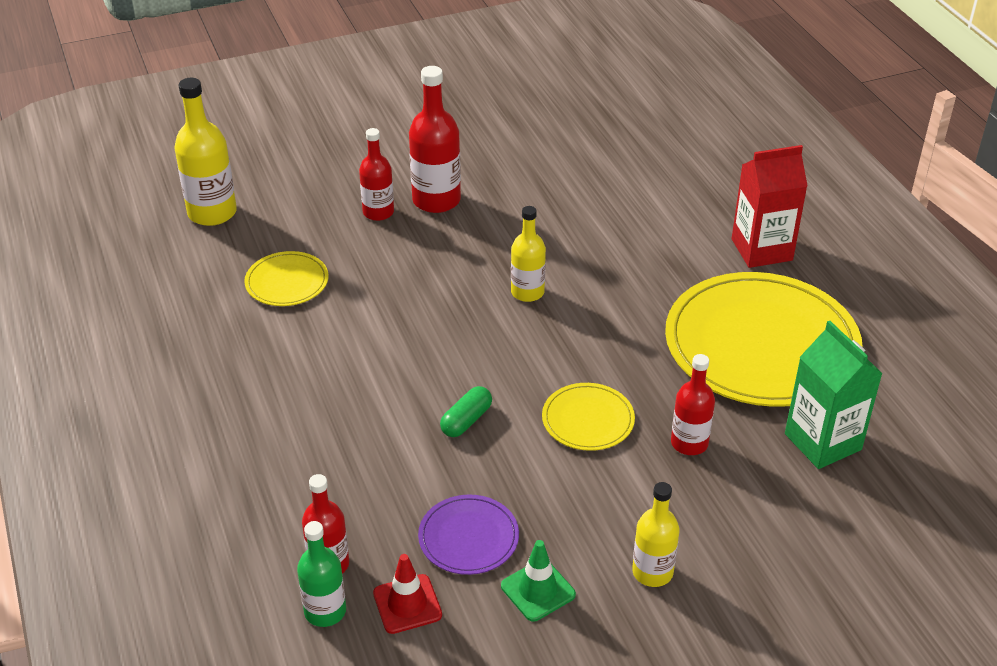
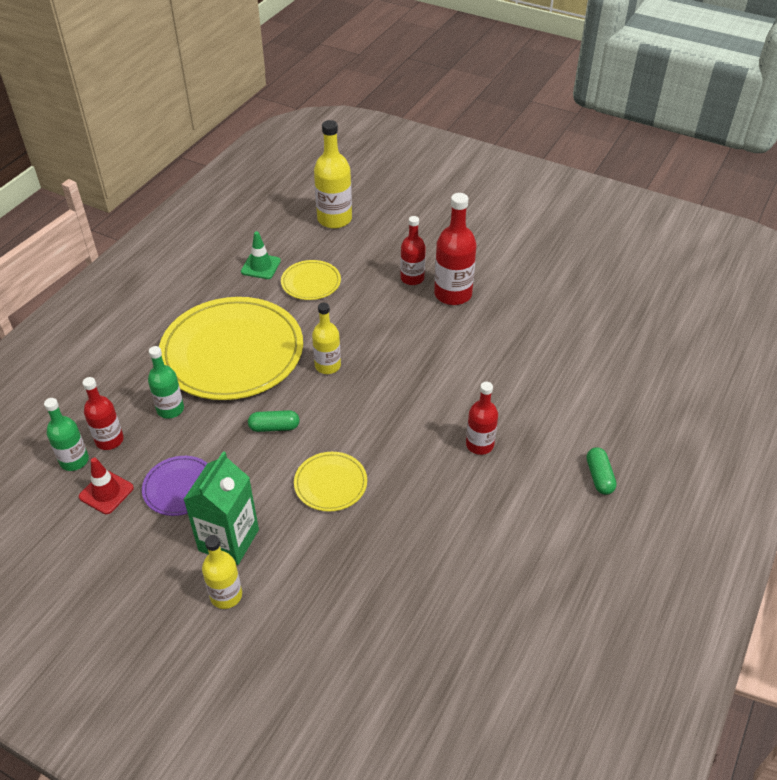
camera: 50 degrees right, 5 degrees up
green traffic cone [501,540,576,622] -> green traffic cone moved to [241,231,281,279]
yellow bottle [511,206,546,302] -> yellow bottle moved to [312,303,341,374]
yellow plate [665,272,863,407] -> yellow plate moved to [159,297,303,400]
red bottle [671,354,715,455] -> red bottle moved to [466,382,498,455]
red carton [732,145,808,268] -> green capsule [586,447,616,495]
green carton [785,321,883,469] -> green carton moved to [183,451,259,565]
none -> green bottle [148,346,184,419]

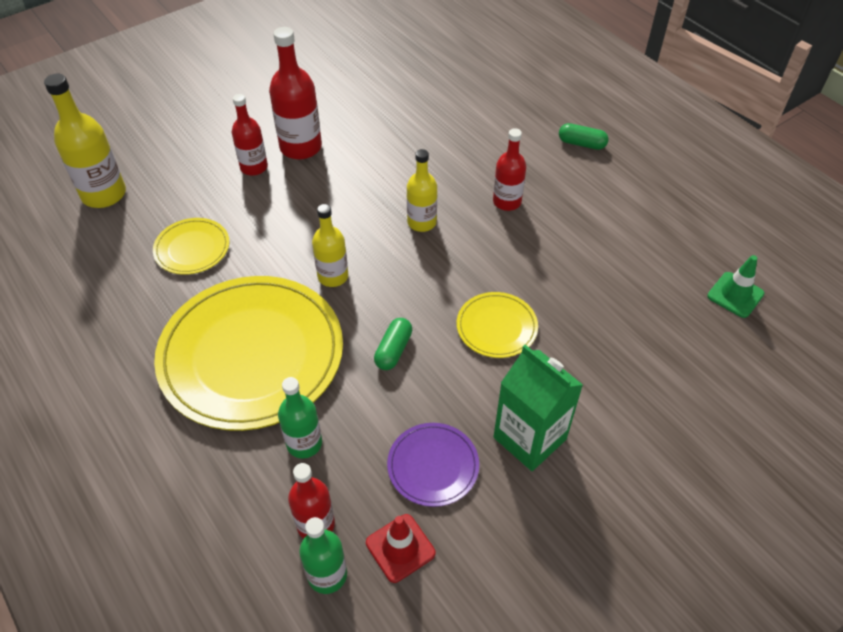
camera: 65 degrees left, 5 degrees up
yellow bottle [202,535,242,609] -> yellow bottle moved to [407,149,437,232]
green traffic cone [241,231,281,279] -> green traffic cone moved to [707,255,765,318]

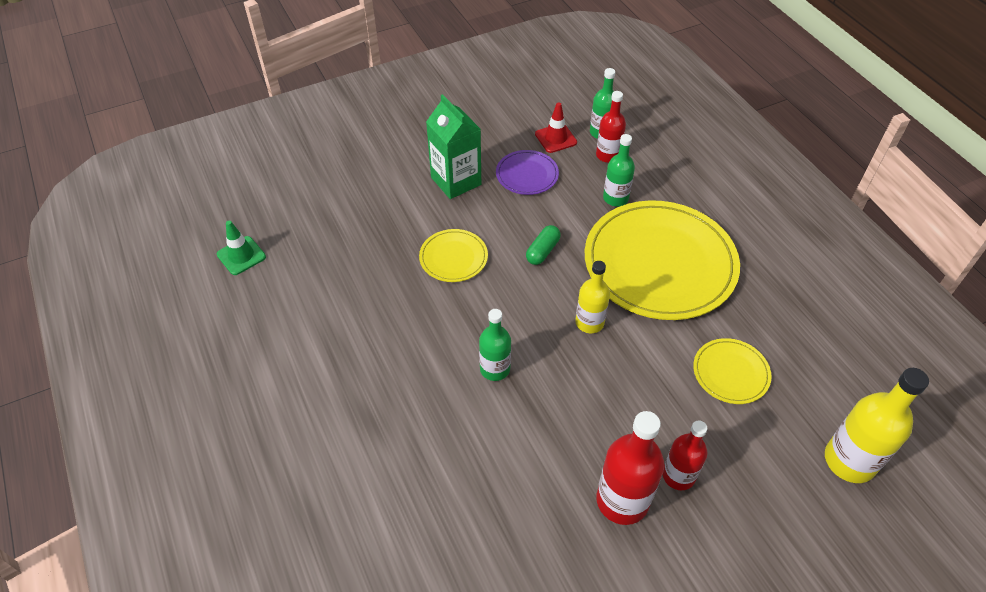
camera: 170 degrees left, 0 degrees up
yellow bottle [407,149,437,232] -> green bottle [479,309,511,381]
red bottle [493,128,526,211] -> none
green capsule [559,123,609,150] -> none

